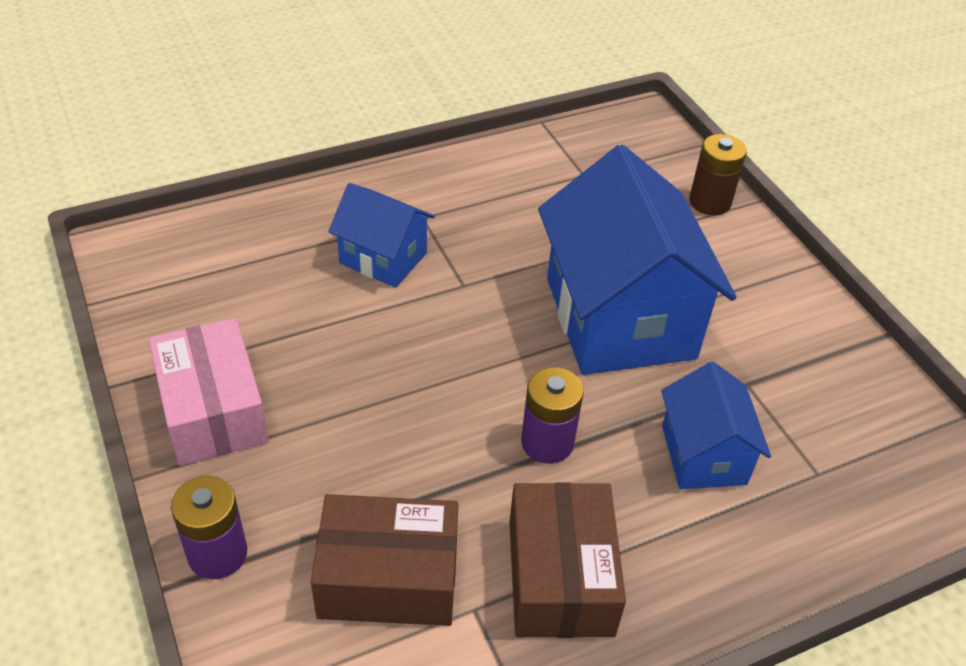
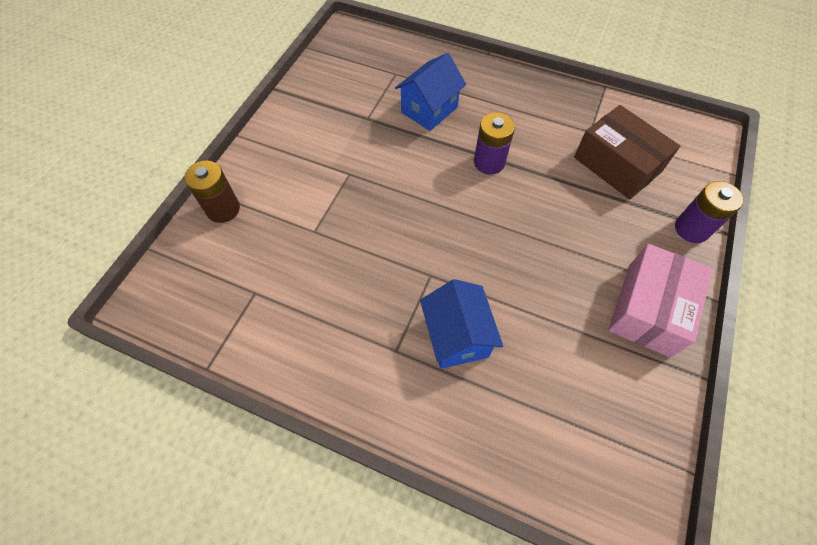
camera: 130 degrees left, 15 degrees up
brown box [509,482,626,638] -> none
blue house [538,145,737,375] -> none

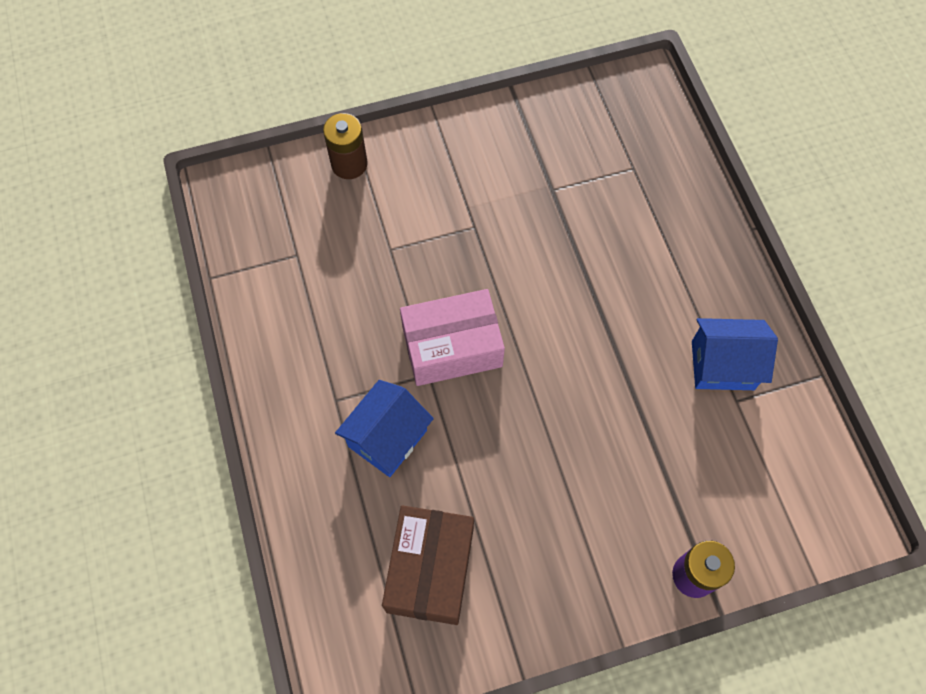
camera: 50 degrees right, 5 degrees up
blue house [395,53,466,131] -> blue house moved to [692,318,778,390]
purple battery [474,113,515,175] -> none
brown box [574,105,680,199] -> brown box moved to [382,505,474,625]
pink box [608,244,712,358] -> pink box moved to [400,289,505,386]

